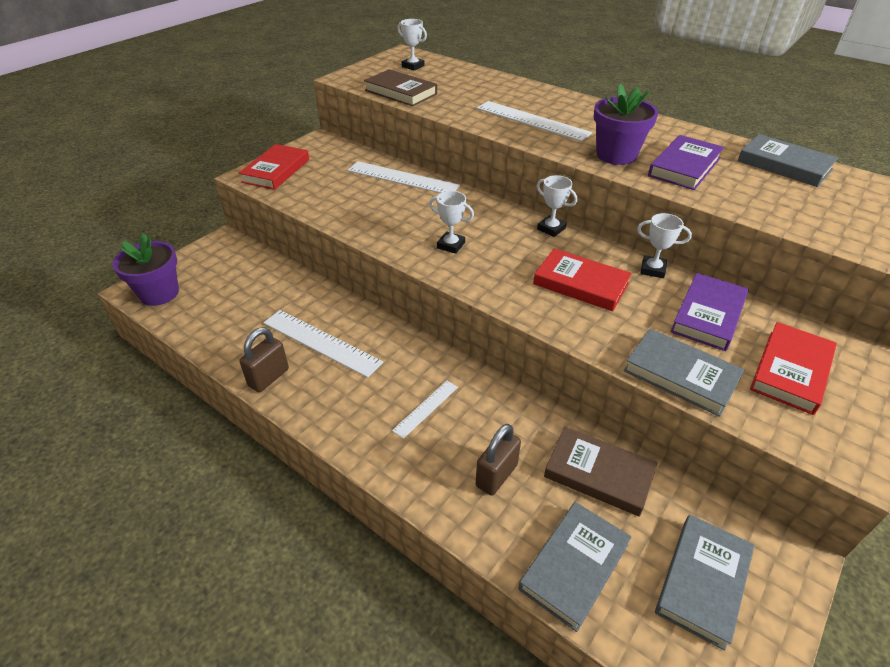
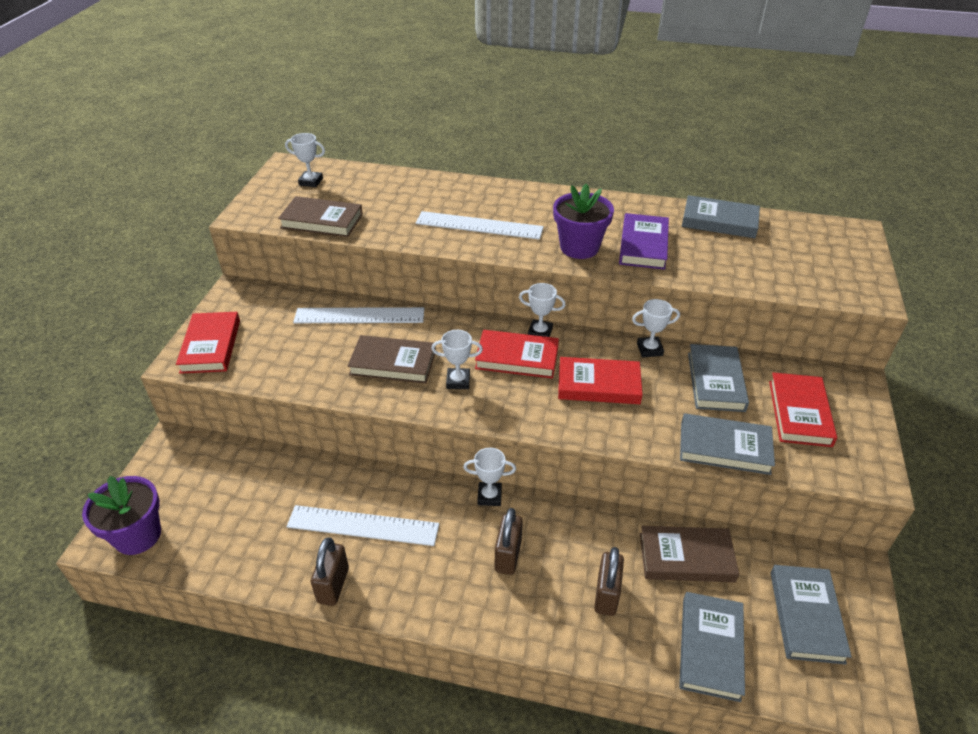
camera: 25 degrees left, 0 degrees up
white ruler [392,381,458,439] -> brown padlock [495,508,523,575]
purple book [670,273,749,351] -> grey book [688,344,749,412]
none -> brown book [348,335,436,384]
none -> white trophy [463,448,516,506]
none -> red book [475,330,559,379]

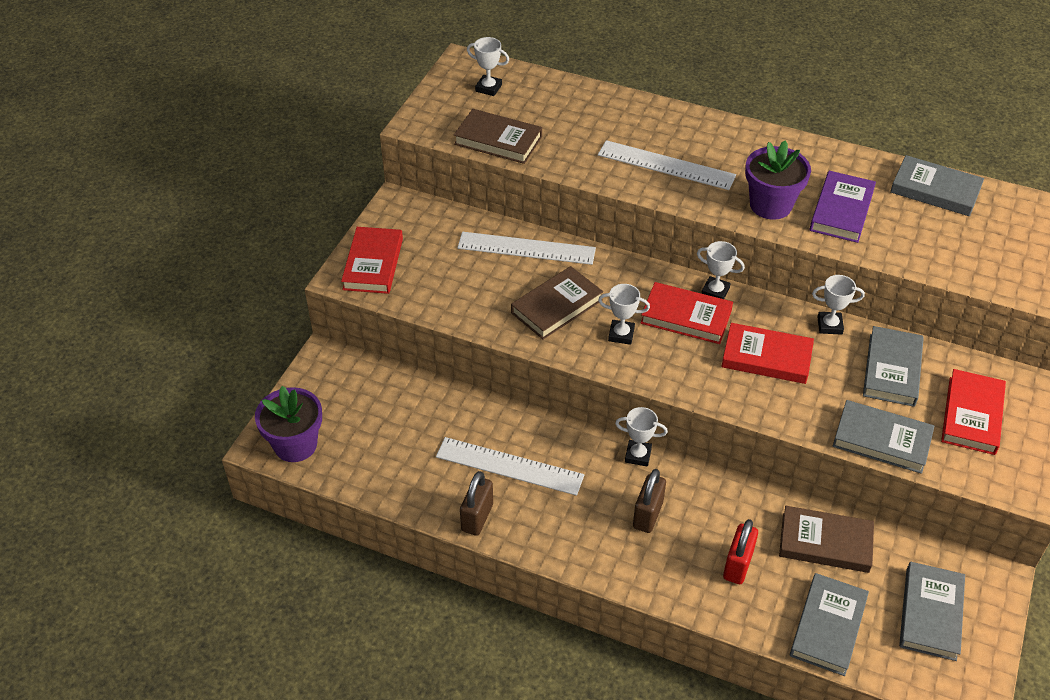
camera: 10 degrees right, 5 degrees up
brown book [348,335,436,384] -> brown book turned 60 degrees counterclockwise [511,266,603,340]
brown padlock [594,547,624,616] -> red padlock [723,519,758,584]

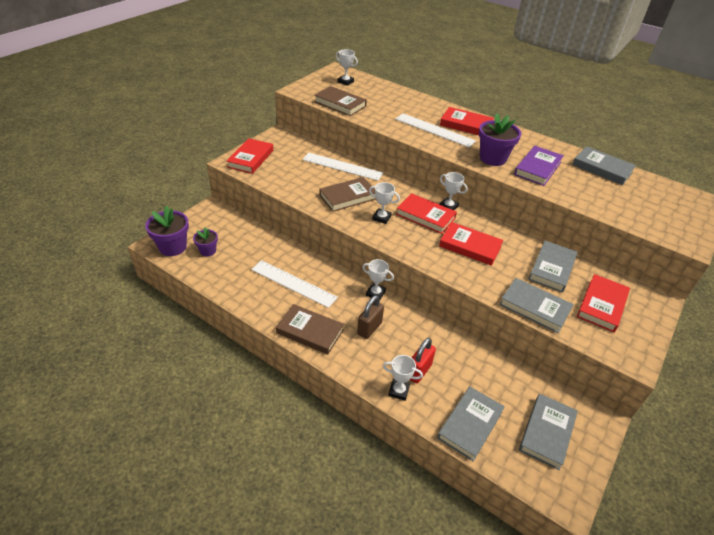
camera: 10 degrees right, 5 degrees down
brown padlock [460,471,493,536] -> none
brown book [779,506,874,573] -> brown book moved to [276,304,344,354]
white trophy [812,275,865,335] -> white trophy moved to [383,355,423,401]
none -> purple flower pot [193,227,218,256]
none -> red book [440,107,494,135]

